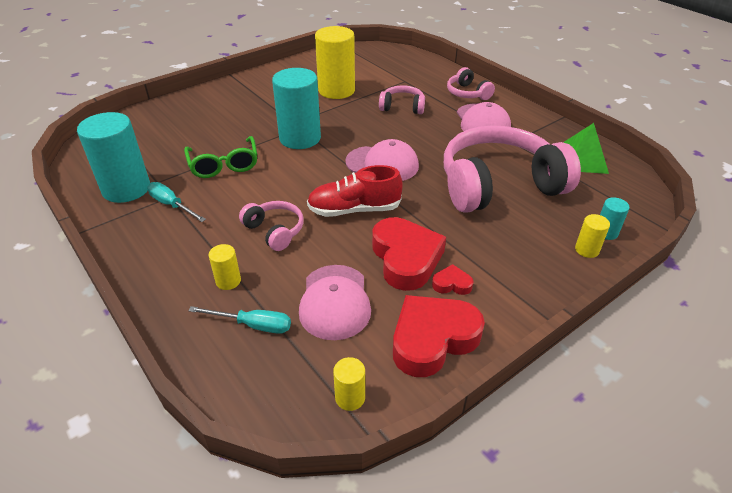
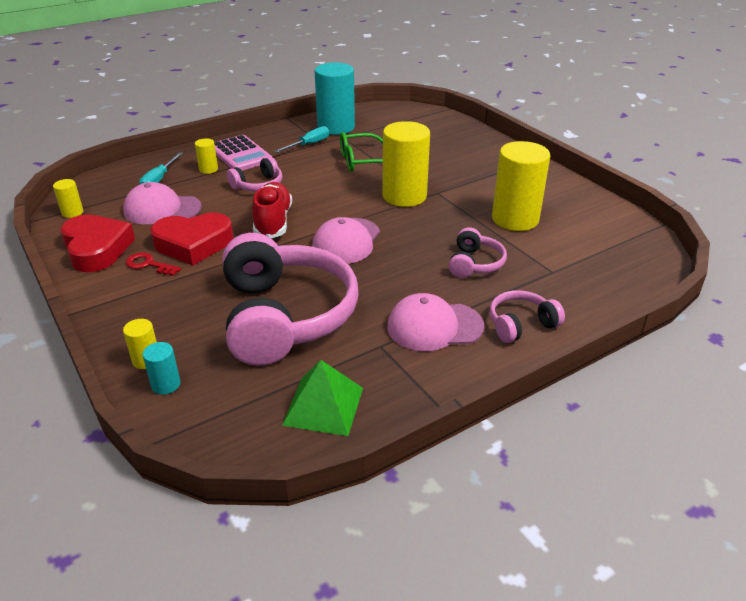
camera: 95 degrees right, 5 degrees down
turquoise cylinder [272,68,321,149] -> yellow cylinder [382,121,430,207]
red heart [432,264,474,295] -> red key [126,252,181,276]
none -> pink calculator [214,135,272,171]

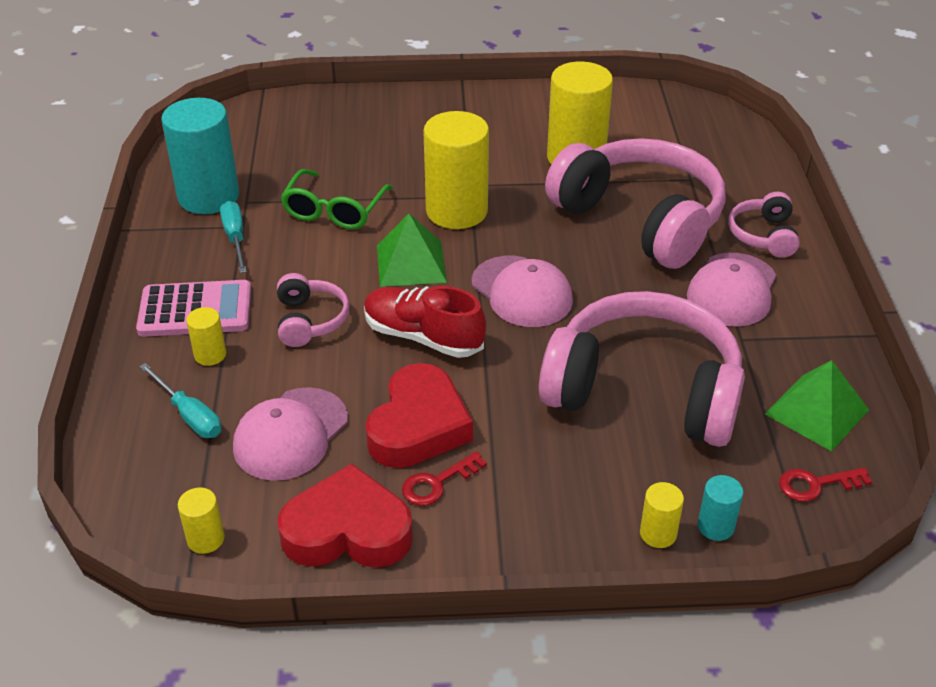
camera: 60 degrees left, 5 degrees up
pink headphones [449,227,507,278] -> pink headphones [545,138,725,269], size x2.22
none -> green pyramid [377,213,447,287]
none -> red key [779,467,872,502]

